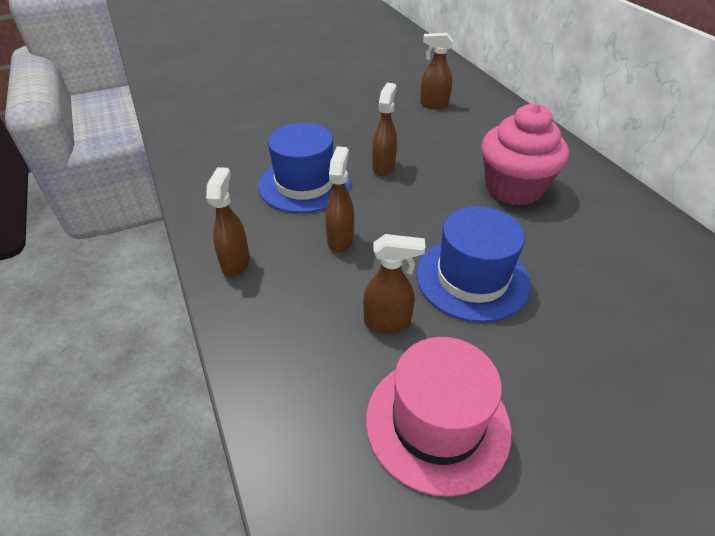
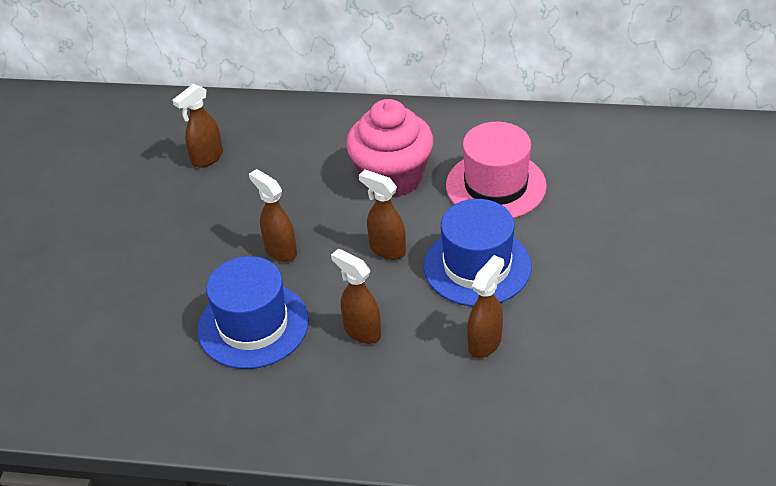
camera: 55 degrees left, 0 degrees up
brown spray bottle [206,167,250,277] -> brown spray bottle moved to [359,169,406,260]
pink hat [366,337,512,497] -> pink hat moved to [446,122,547,218]

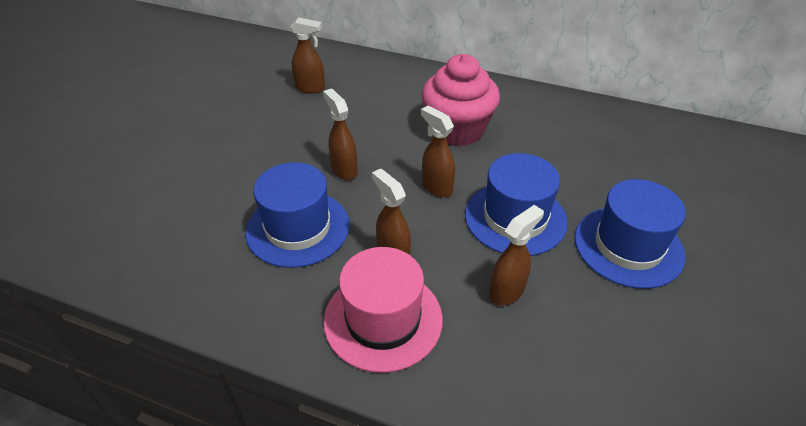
camera: 10 degrees right, 0 degrees up
brown spray bottle [172,84,223,168] -> brown spray bottle turned 135 degrees counterclockwise [290,17,325,94]
pink hat [446,122,547,218] -> pink hat moved to [323,247,443,373]
none -> blue hat [575,179,686,289]

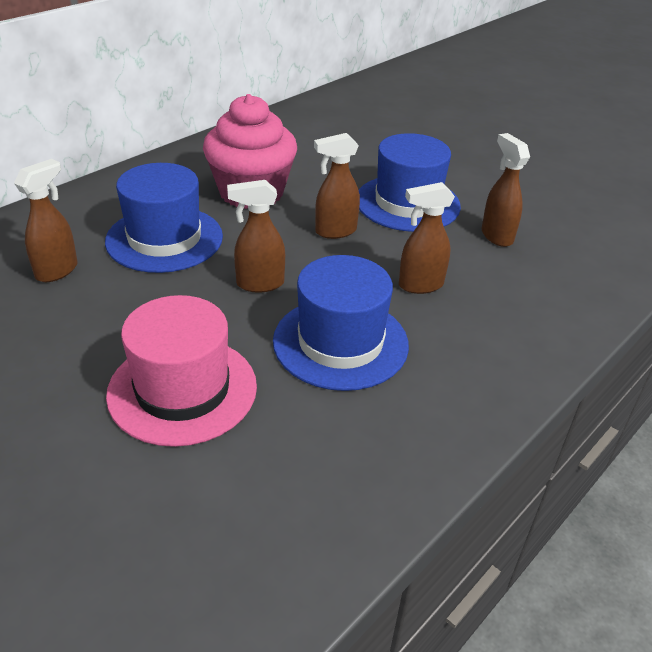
camera: 70 degrees left, 5 degrees down
pink hat [323,247,443,373] -> pink hat moved to [106,295,257,447]
blue hat [575,179,686,289] -> blue hat moved to [105,163,223,273]

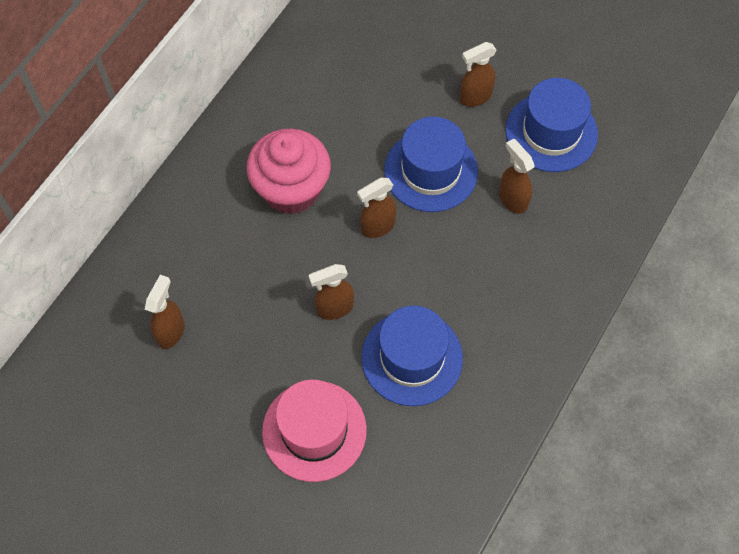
camera: 10 degrees left, 25 degrees up
blue hat [105,163,223,273] -> blue hat moved to [505,78,598,172]
brown spray bottle [399,182,455,294] -> brown spray bottle moved to [460,42,497,107]

